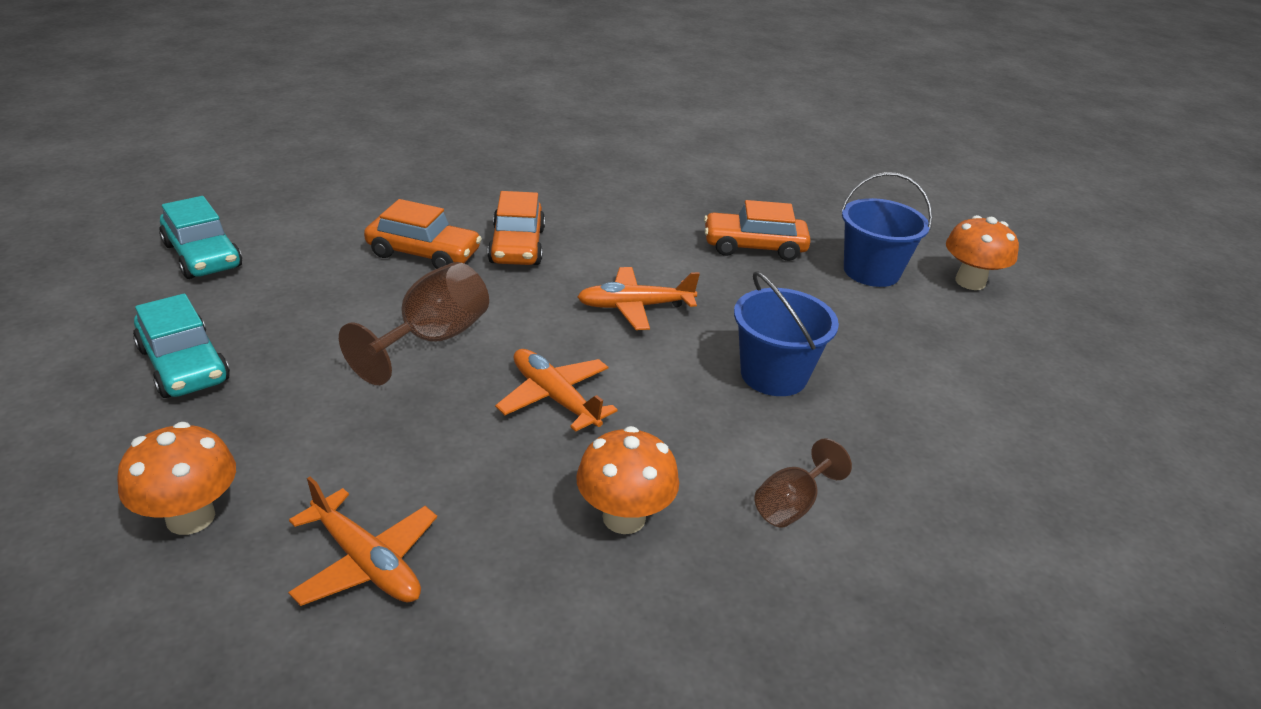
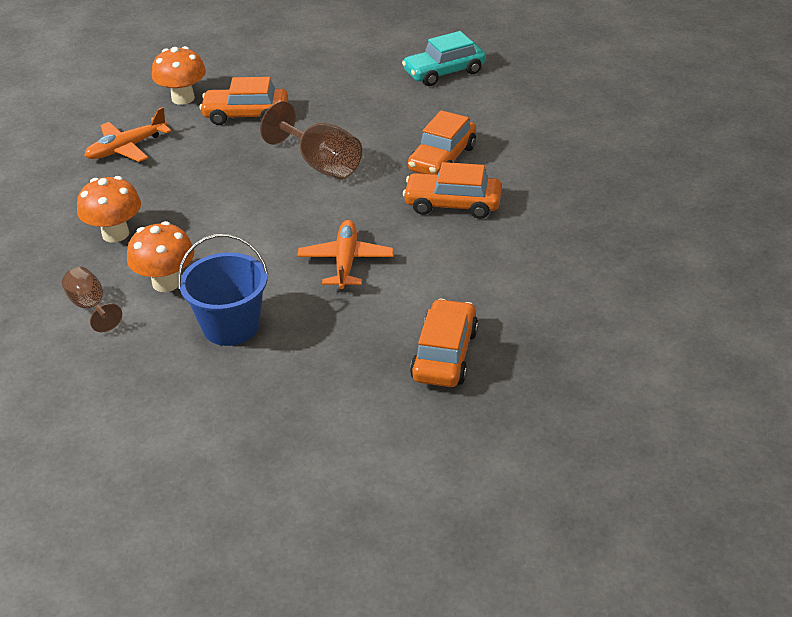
camera: 105 degrees right, 5 degrees up
turquoise car [133,294,230,398] -> none
orange plane [495,349,618,432] -> none
blue bucket [841,172,933,287] -> none
orange mushroom [946,215,1019,290] -> orange mushroom moved to [127,221,194,292]
none -> orange car [199,77,288,125]

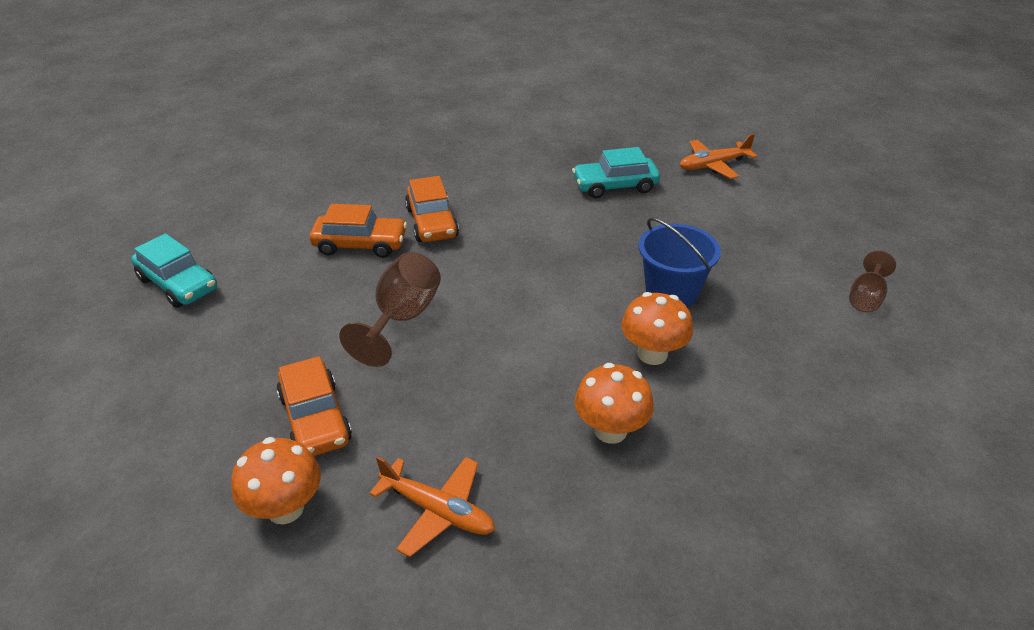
camera: 115 degrees left, 0 degrees up
brown goblet [62,267,122,332] -> brown goblet moved to [849,251,896,312]
orange plane [297,220,394,289] -> orange plane moved to [680,134,757,179]
orange car [410,299,478,387] -> turquoise car [572,147,660,198]

